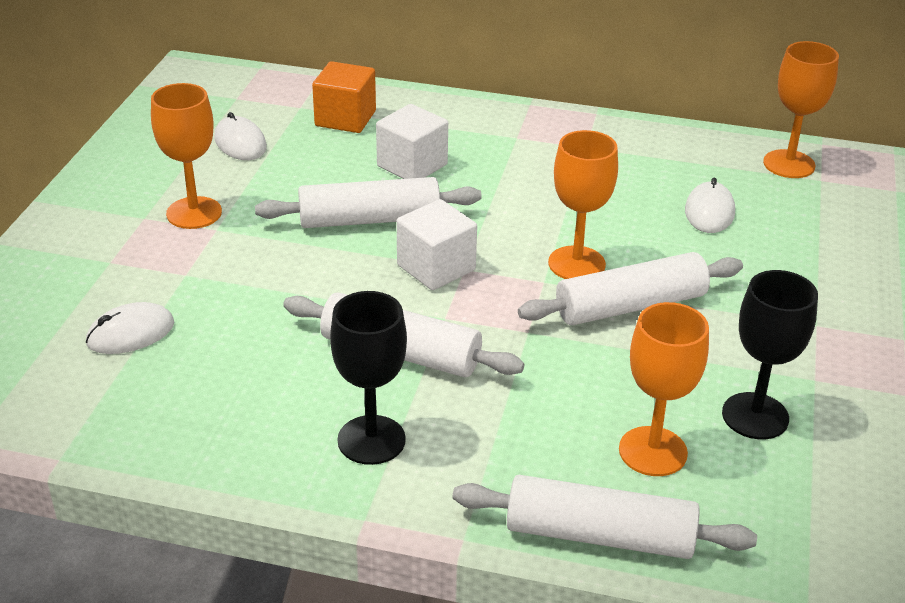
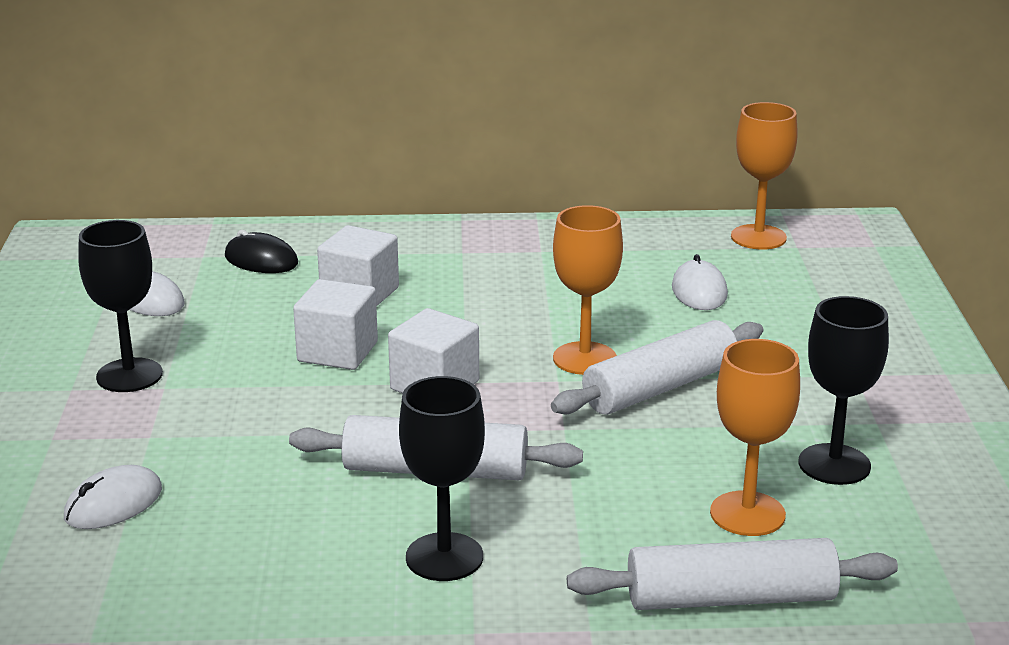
camera: 15 degrees left, 10 degrees down
orange goblet [151,83,222,229] -> black goblet [78,220,163,392]
white rolling pin [255,177,482,228] -> white cube [293,279,378,370]
orange cube [312,61,376,133] -> black mouse [225,230,298,273]

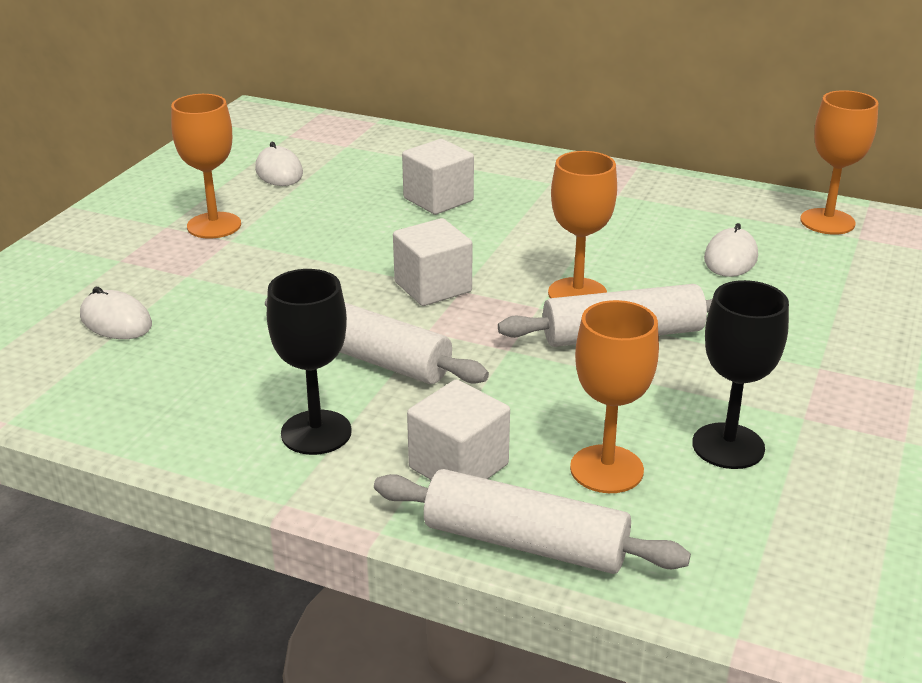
camera: 25 degrees right, 5 degrees up
white mouse [64,465,162,529] -> white mouse turned 60 degrees clockwise [80,287,152,339]
black goblet [78,220,163,392] -> orange goblet [171,94,241,239]
black mouse [225,230,298,273] -> none
white cube [293,279,378,370] -> white cube moved to [407,380,510,480]

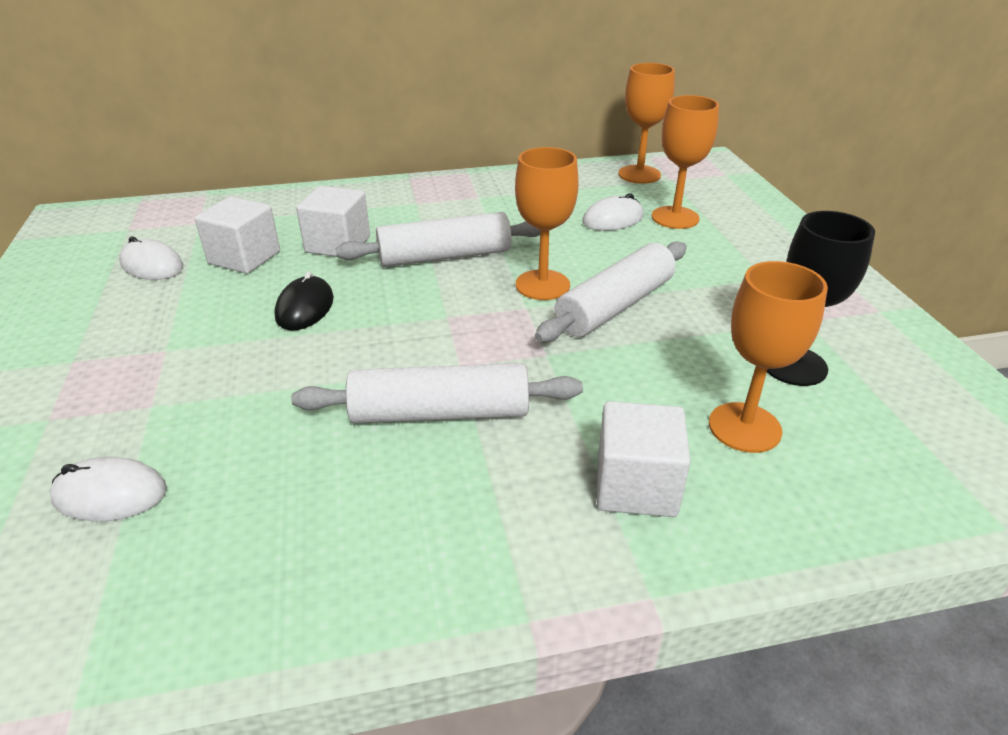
camera: 35 degrees left, 5 degrees up
orange goblet [171,94,241,239] -> orange goblet moved to [652,95,719,229]
black goblet [267,269,352,455] -> none
white rolling pin [374,469,691,574] -> white rolling pin moved to [335,212,541,267]
white cube [393,218,472,306] -> white cube moved to [195,196,280,274]
white mouse [704,223,758,277] -> white mouse turned 75 degrees clockwise [582,193,644,231]
none -> black mouse [274,271,334,330]

